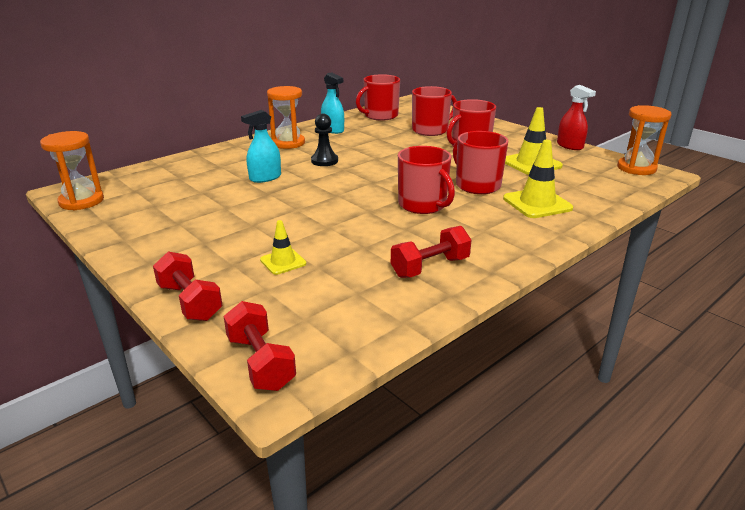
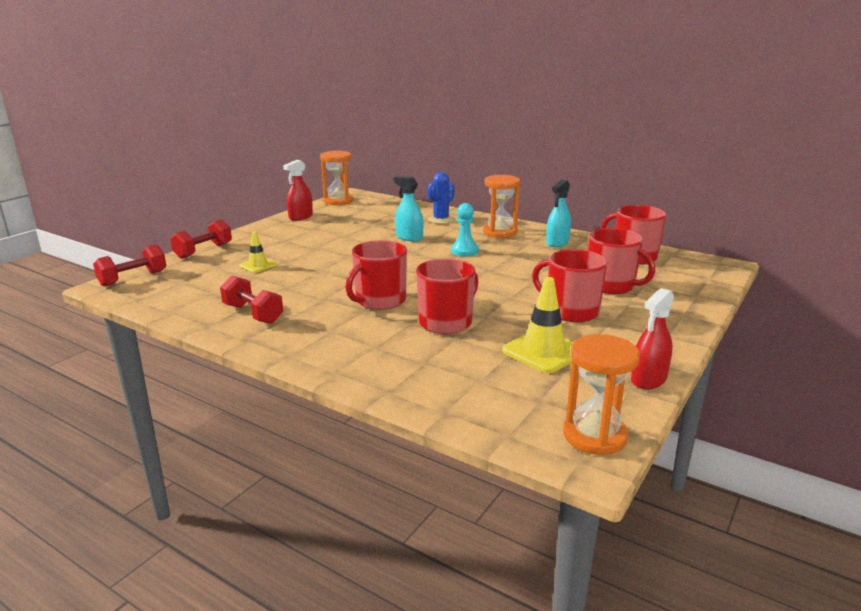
camera: 75 degrees right, 5 degrees down
black pawn [311,114,338,166] -> turquoise pawn [451,203,479,256]
yellow traffic cone [503,140,573,218] -> none
none -> red spray bottle [283,160,313,221]
none -> blue cactus [427,172,455,224]

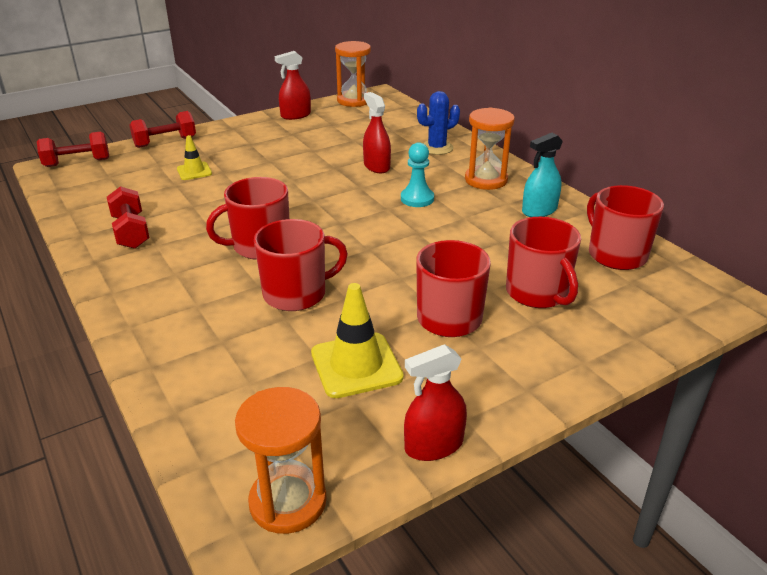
camera: 25 degrees right, 10 degrees up
turquoise spray bottle [394,176,423,241] -> red spray bottle [363,92,391,173]

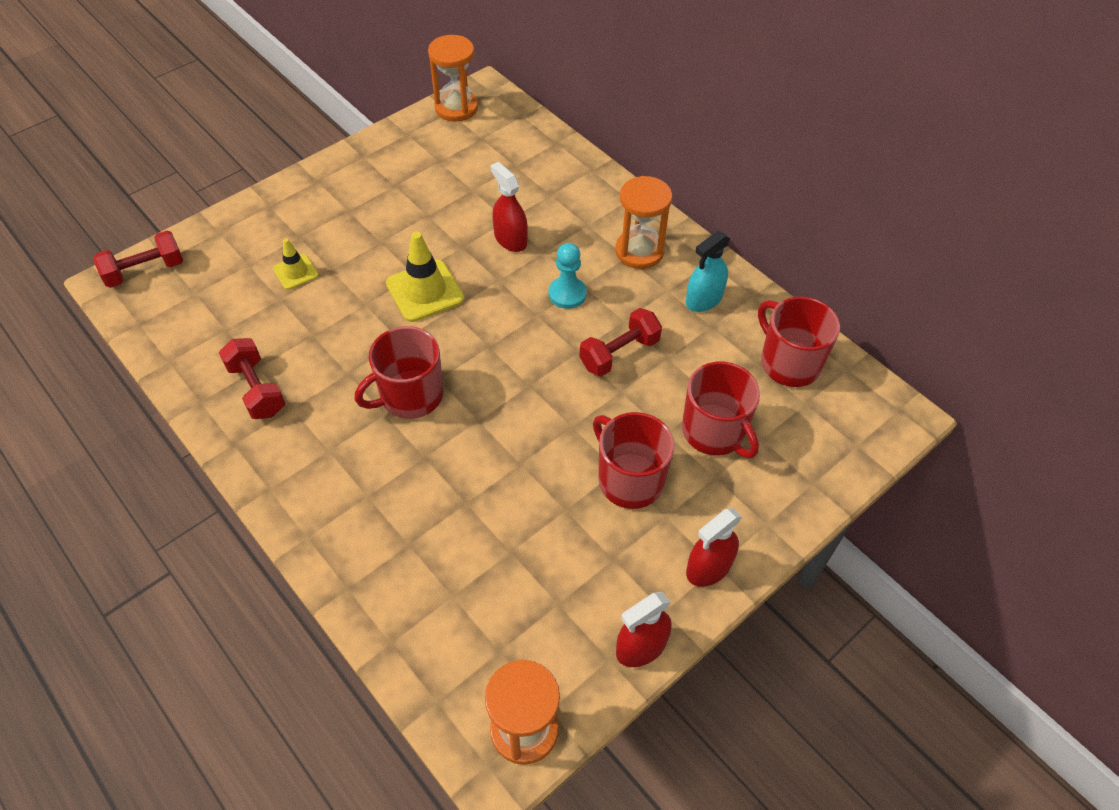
camera: 10 degrees left, 20 degrees up
red dumbbell [129,111,196,148] -> red dumbbell moved to [579,308,662,376]
red mug [254,219,348,311] -> none
red spray bottle [275,51,311,120] -> red spray bottle moved to [686,508,742,587]
yellow traffic cone [311,283,404,398] -> yellow traffic cone moved to [386,232,464,322]
blue cactus [417,91,460,155] -> none

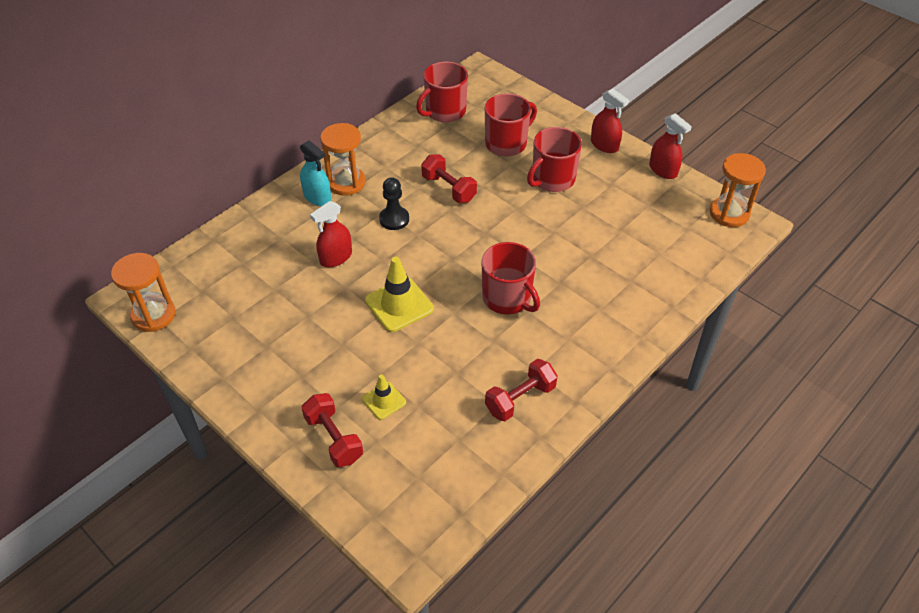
camera: 95 degrees left, 5 degrees down
red dumbbell [93,230,183,288] -> red dumbbell moved to [301,393,363,467]
turquoise pawn [549,243,587,309] -> black pawn [379,177,409,230]
turquoise spray bottle [686,231,731,312] -> turquoise spray bottle moved to [300,140,331,206]

